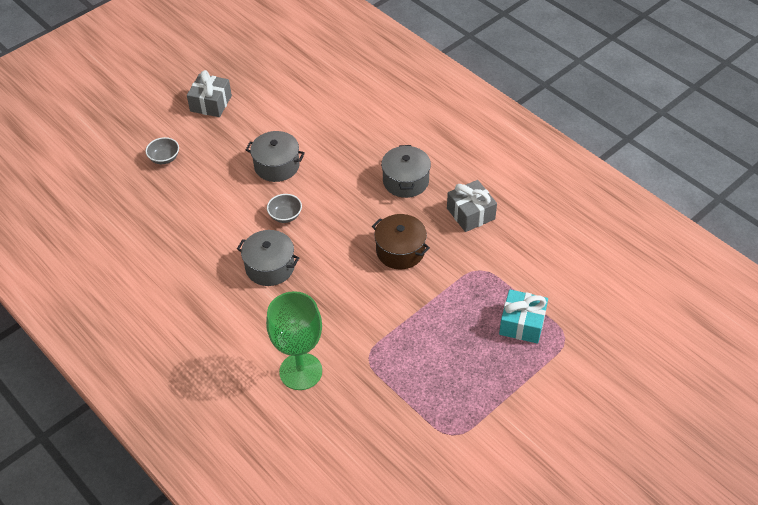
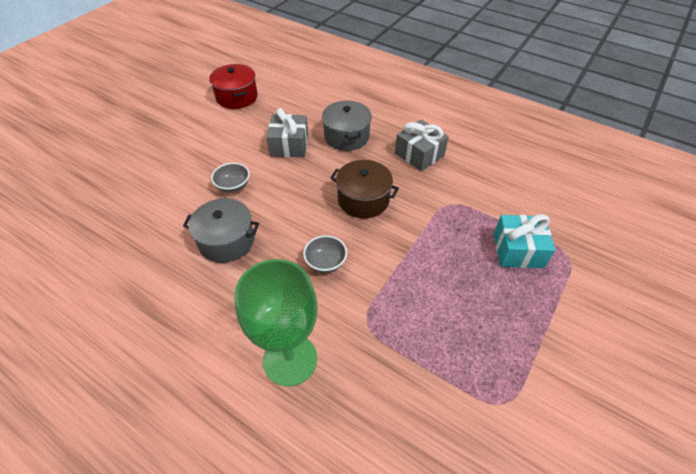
camera: 15 degrees left, 0 degrees up
grey bowl [145,137,179,164] -> grey bowl moved to [303,235,347,273]
grey gift [187,70,232,117] -> grey gift moved to [266,108,308,157]
grey pot [246,131,305,182] -> none
none -> red pot [209,64,258,109]

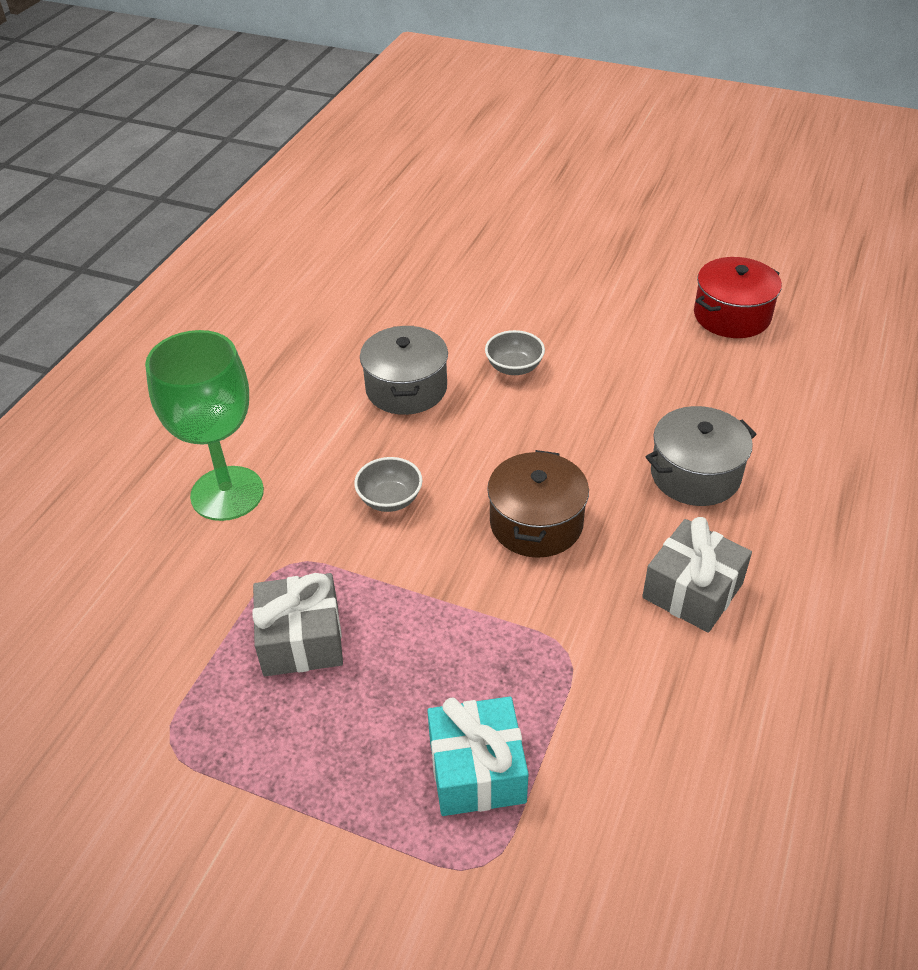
camera: 80 degrees right, 5 degrees down
grey gift [266,108,308,157] -> grey gift moved to [253,573,343,676]

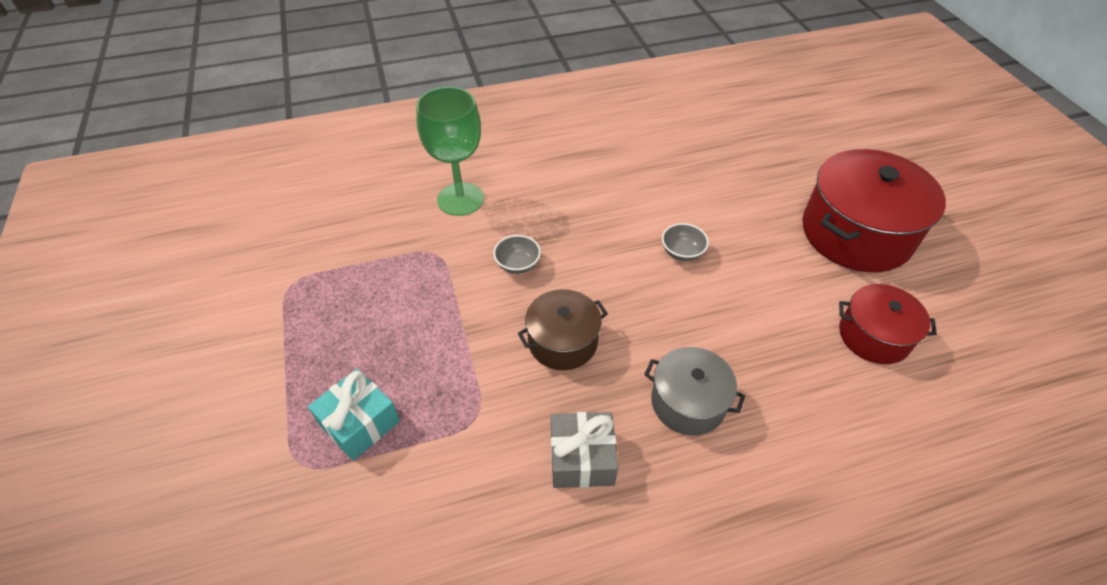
camera: 50 degrees right, 5 degrees up
grey gift [253,573,343,676] -> none
grey pot [360,326,448,415] -> none
none -> red pot [802,149,946,272]

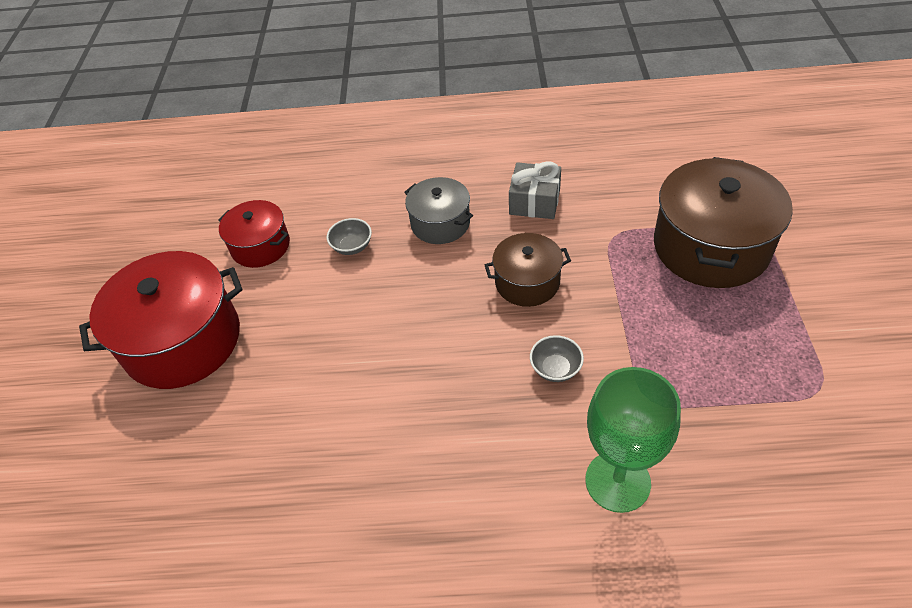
camera: 160 degrees left, 0 degrees up
turquoise gift [308,369,400,461] -> brown pot [654,157,793,288]
grey bowl [662,223,709,261] -> grey bowl moved to [327,218,372,255]

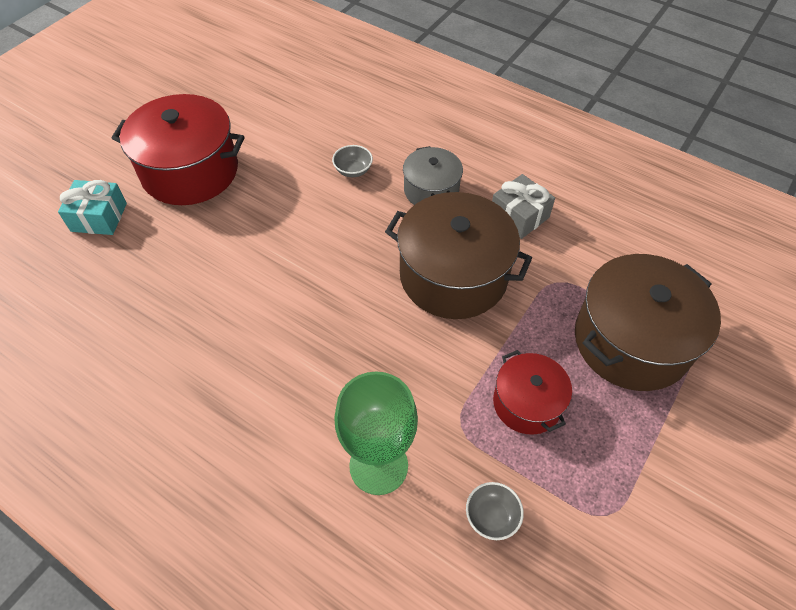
camera: 30 degrees right, 5 degrees up
red pot [218,200,290,268] -> red pot moved to [493,350,572,435]
brown pot [485,233,571,307] -> brown pot [385,192,532,319], size x1.78
grey bowl [530,335,584,382] -> grey bowl moved to [466,482,524,540]
none -> turquoise gift [58,180,127,235]

